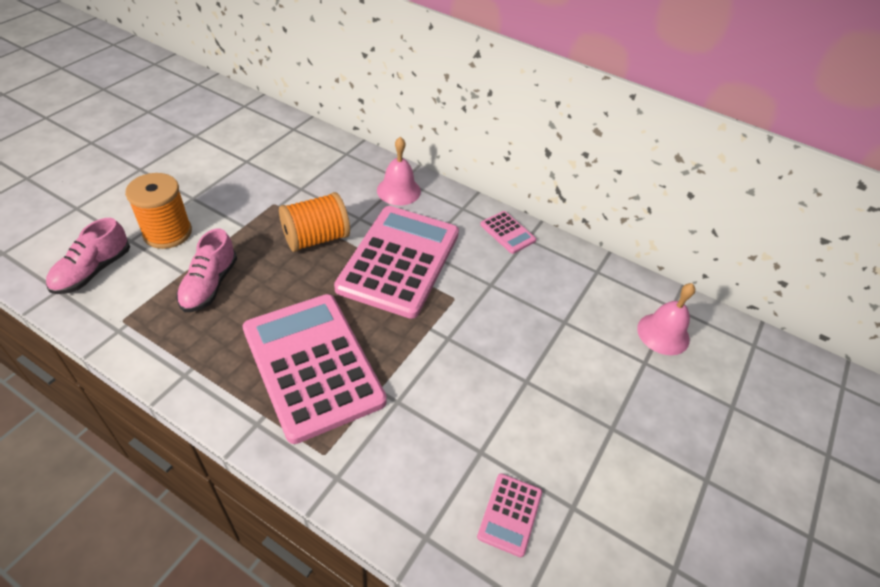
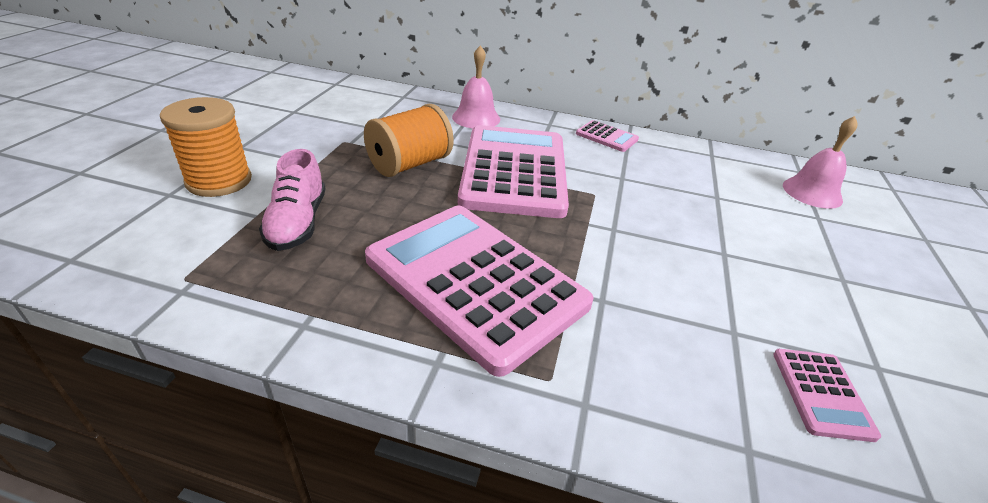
camera: 15 degrees left, 10 degrees down
pink shoe [46,218,130,294] -> none

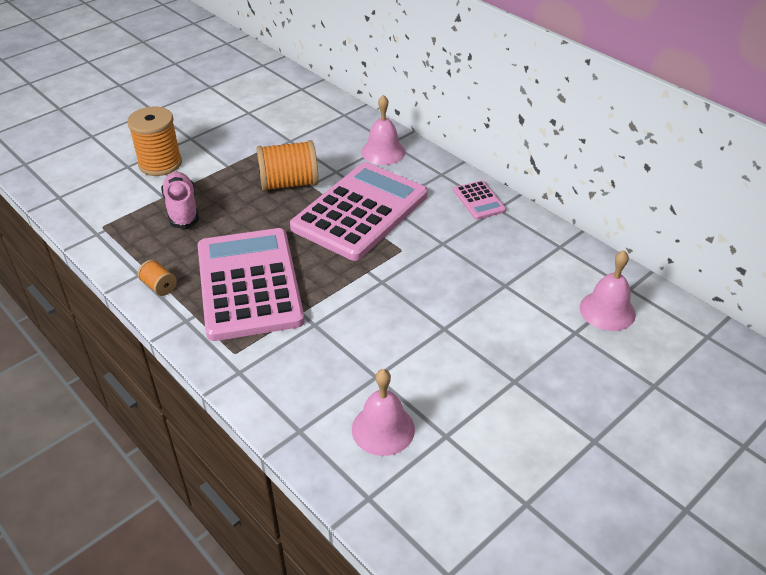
camera: 35 degrees right, 5 degrees up
pink shoe [259,149,325,251] -> pink shoe turned 135 degrees clockwise [161,172,199,229]
pink calculator [773,349,881,442] -> pink bell [352,369,415,456]
none -> orange spool [138,260,177,296]

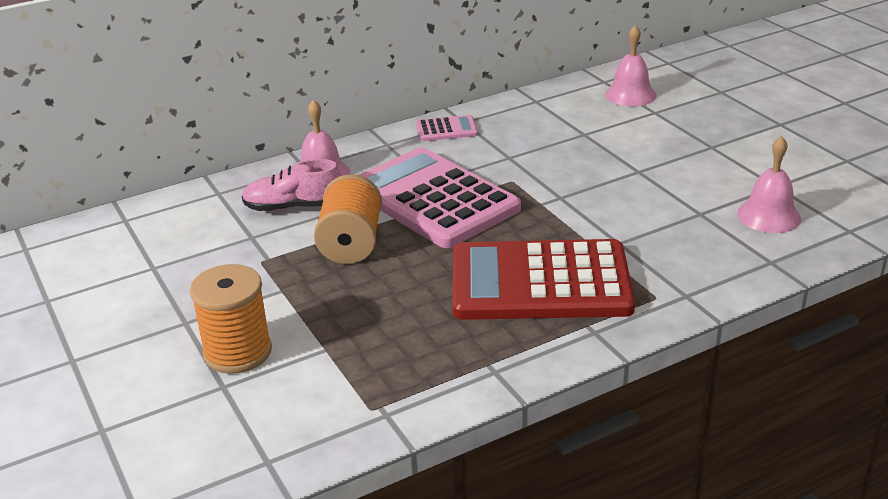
camera: 75 degrees left, 10 degrees down
orange spool [138,260,177,296] -> none
pink shoe [161,172,199,229] -> pink shoe moved to [242,159,342,211]
pink calculator [198,228,305,341] -> red calculator [453,239,635,320]

